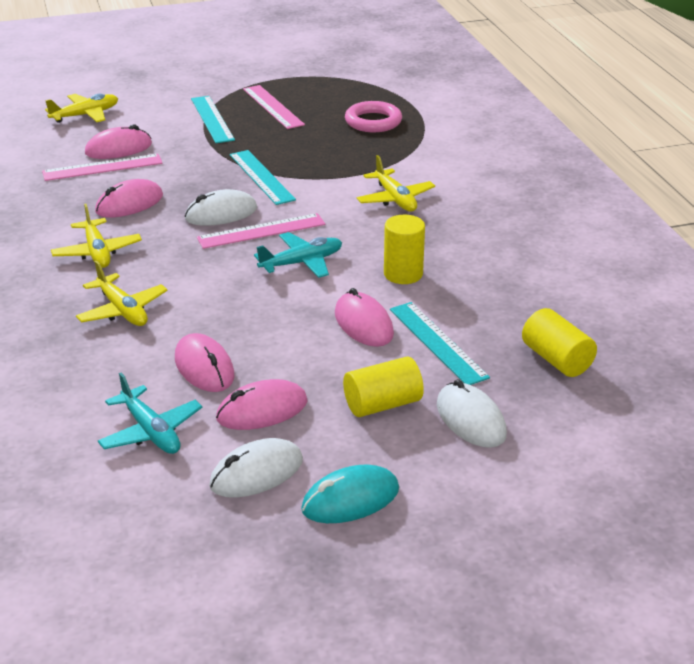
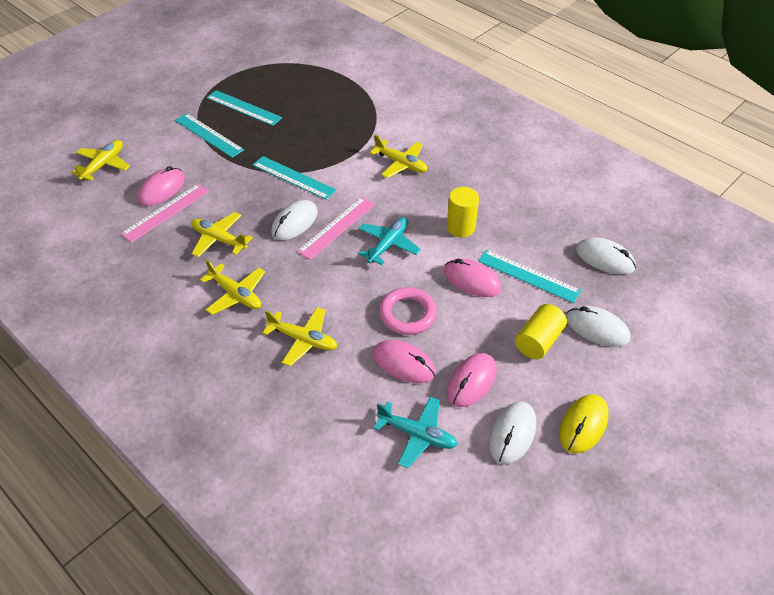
camera: 30 degrees left, 15 degrees up
pink mouse [95,179,163,218] -> yellow plane [191,212,253,257]
pink ruler [243,85,305,129] -> turquoise ruler [207,90,282,126]
turquoise mouse [301,464,399,523] -> yellow mouse [559,394,609,453]
pink ring [345,101,402,132] -> pink ring moved to [379,287,437,335]
yellow cylinder [522,308,597,377] -> white mouse [576,238,636,275]

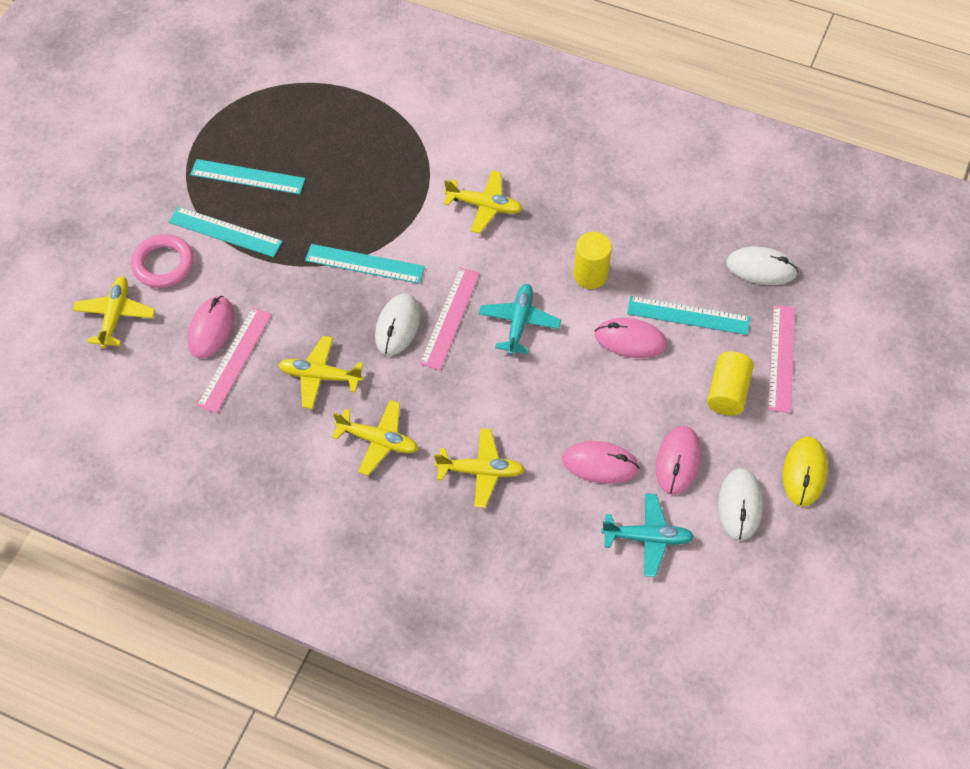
camera: 20 degrees left, 10 degrees up
pink ring [379,287,437,335] -> pink ring moved to [131,234,194,288]
white mouse [566,305,631,347] -> pink ruler [768,305,795,413]

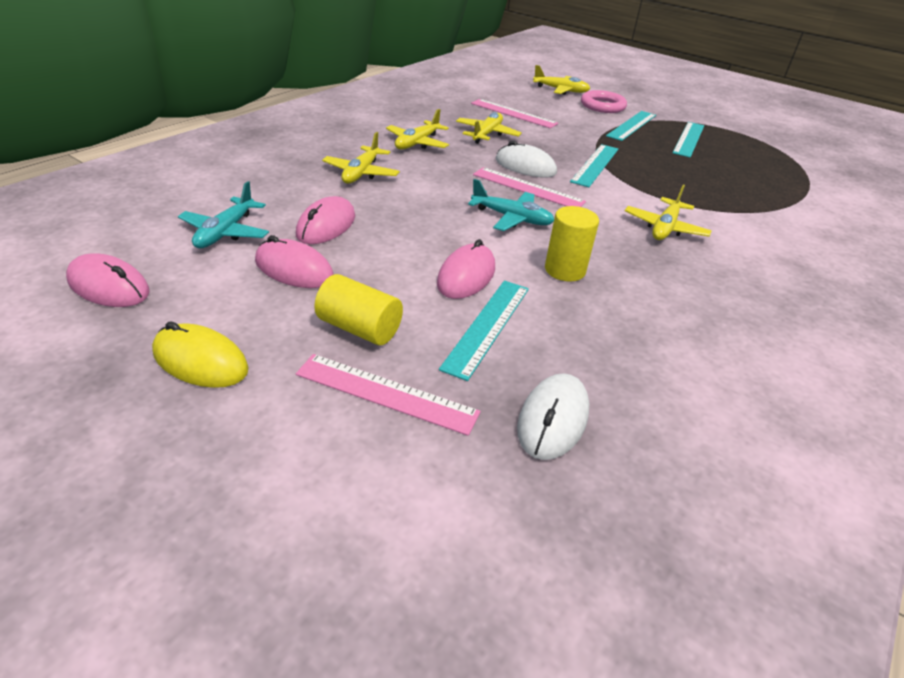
camera: 100 degrees right, 20 degrees down
pink mouse [188,296,234,359] -> pink mouse moved to [66,253,150,307]
white mouse [718,468,763,541] -> none

